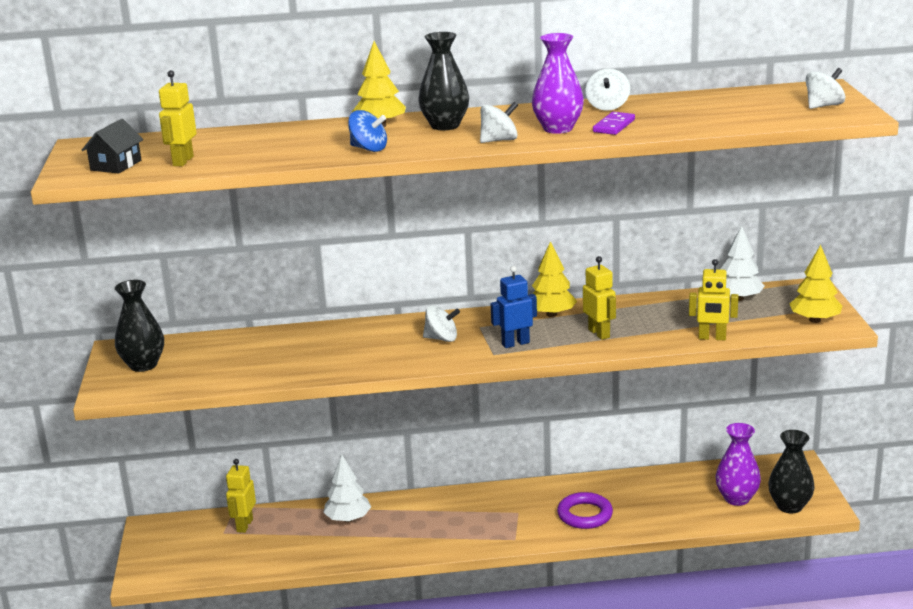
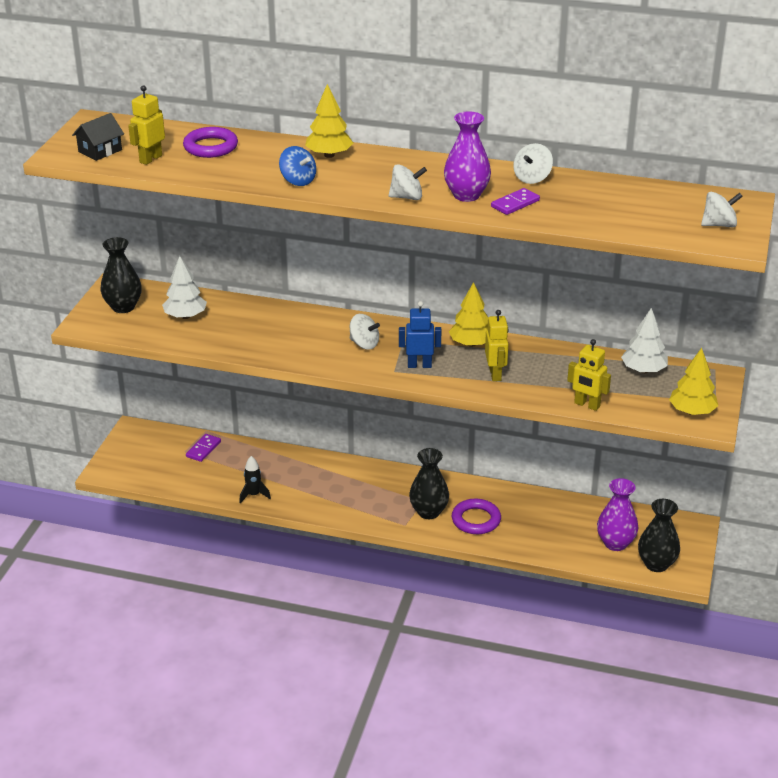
camera: 20 degrees right, 10 degrees up
yellow robot [226,459,256,533] -> purple domino [186,434,221,462]
white tree [323,455,371,522] -> white tree moved to [162,256,207,319]
black vase [418,32,469,130] -> black vase moved to [409,448,449,519]
none -> purple ring [183,127,238,158]
none -> black rocket [239,456,271,503]

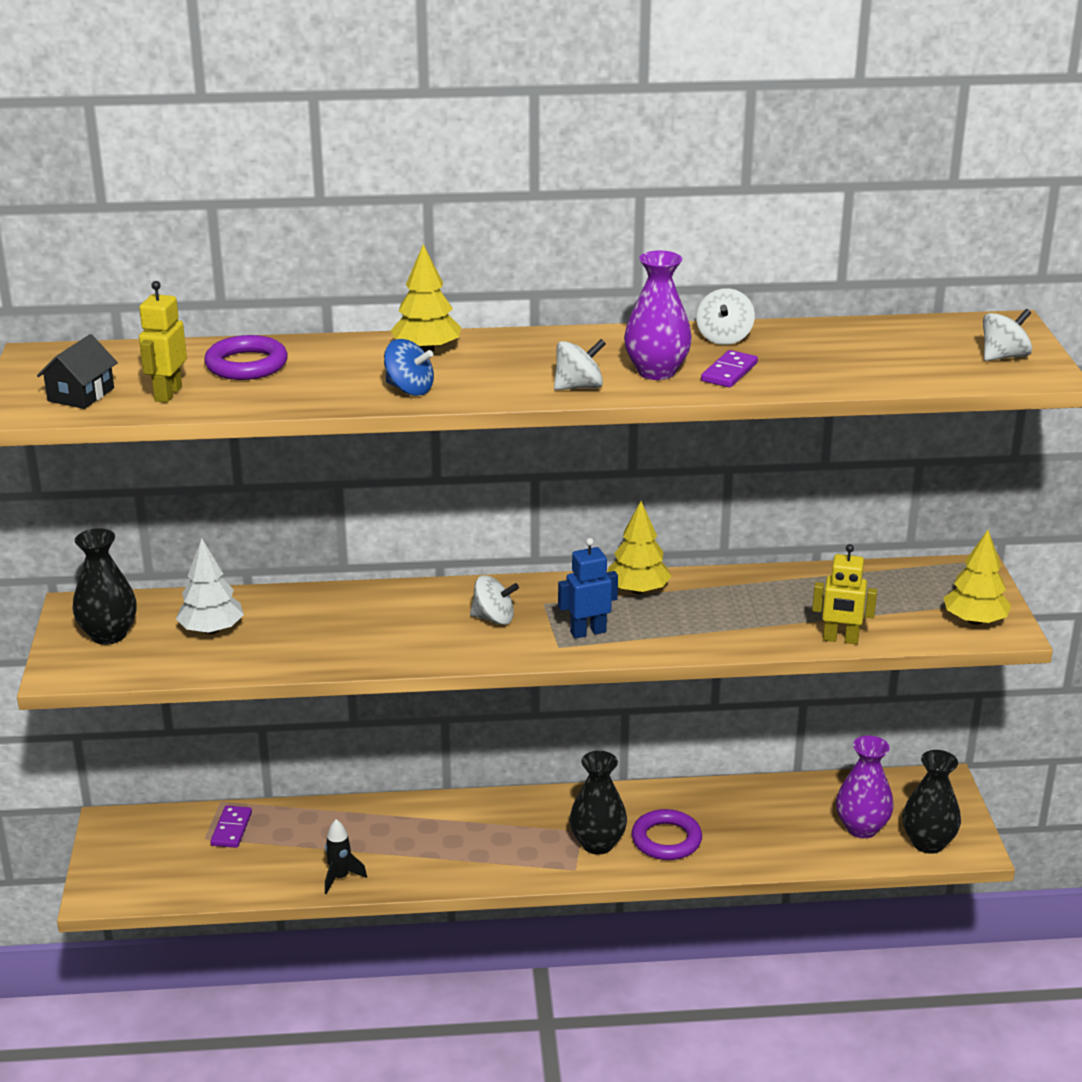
camera: 20 degrees left, 5 degrees down
yellow robot [485,310,509,381] -> none
white tree [621,308,668,373] -> none

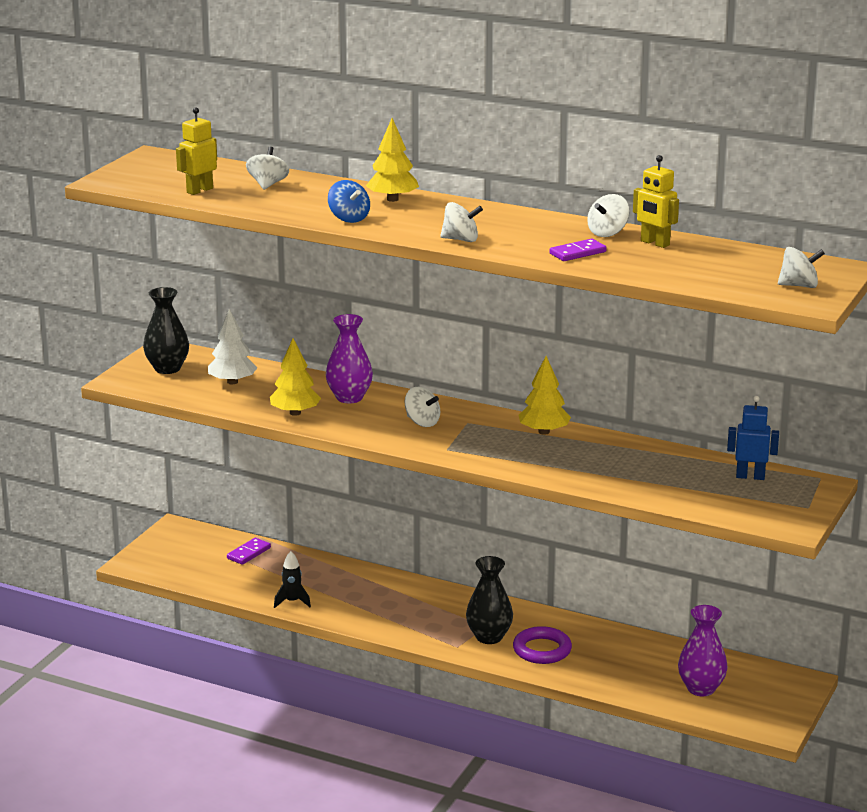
camera: 30 degrees right, 5 degrees down
black house [37,334,118,409] -> none
purple ring [204,335,288,380] -> white spinning top [246,147,289,190]
blue robot [558,538,618,639] -> blue robot moved to [727,396,779,480]
purple vase [624,250,692,380] -> purple vase moved to [326,314,373,403]
yellow robot [812,544,877,644] -> yellow robot moved to [633,155,679,248]
black vase [903,750,961,854] -> none
yellow tree [943,530,1011,625] -> yellow tree moved to [270,338,321,416]

